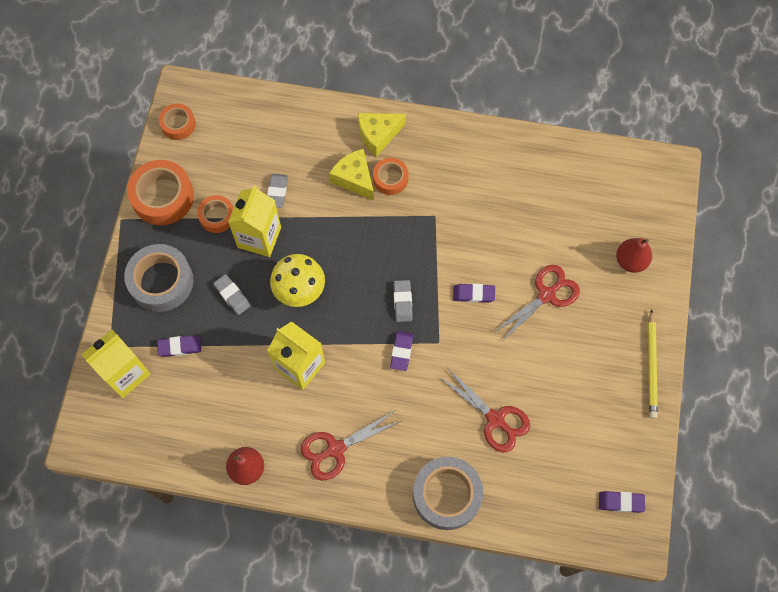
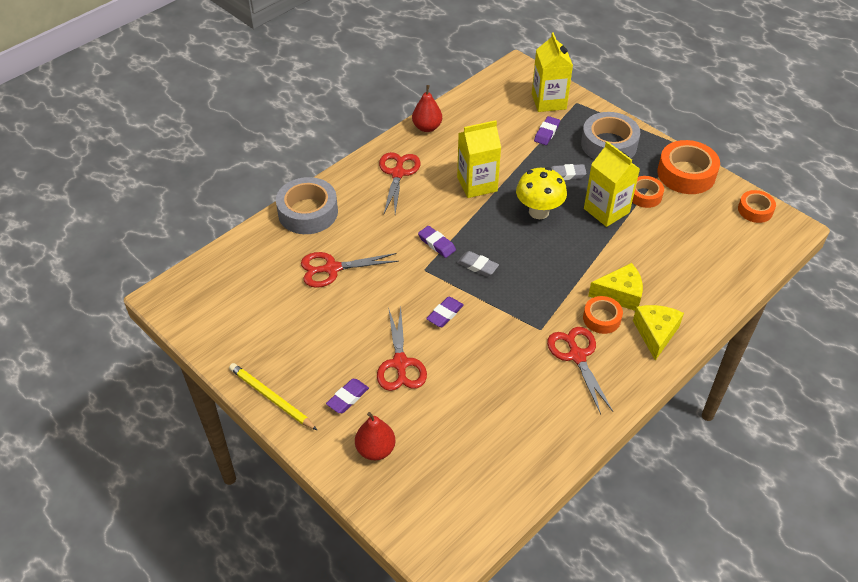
camera: 125 degrees right, 20 degrees down
grey eraser [267,174,288,208] -> none
purple eraser [599,491,645,513] -> purple eraser moved to [326,379,369,413]
none -> red scissors [547,327,613,414]

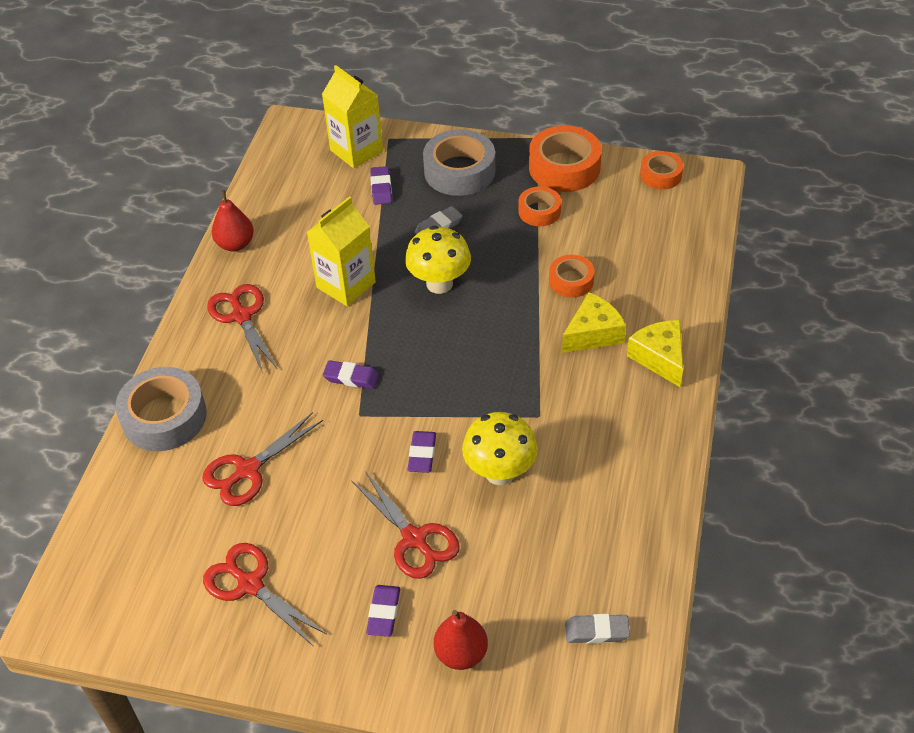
camera: 30 degrees left, 0 degrees up
yellow pencil [229,363,317,430] -> none
grey eraser [457,251,499,276] -> grey eraser moved to [565,614,630,644]
red scissors [547,327,613,414] -> red scissors moved to [203,543,327,647]
orange tape [583,296,623,334] -> orange tape moved to [549,255,595,298]
yellow carton [584,141,640,227] -> none
none -> yellow mushroom [462,412,538,485]

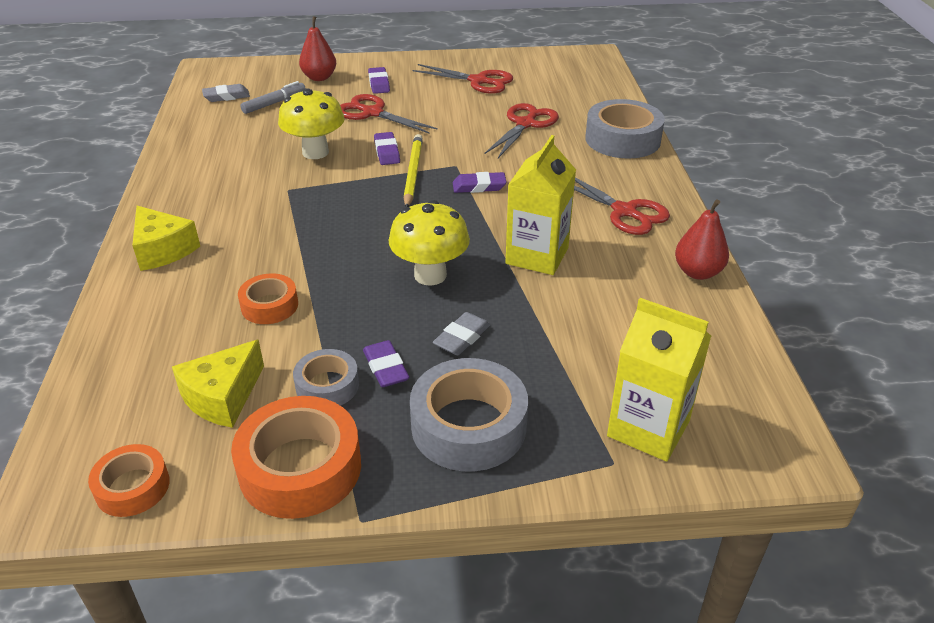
camera: 160 degrees right, 10 degrees down
purple eraser [370,166,392,205] -> purple eraser moved to [363,340,409,387]
orange tape [518,187,561,226] -> grey tape [293,349,359,406]
yellow cheese [562,292,626,353] -> yellow cheese moved to [172,340,264,428]
none -> grey marker [240,81,306,114]
none -> yellow pencil [404,134,423,207]

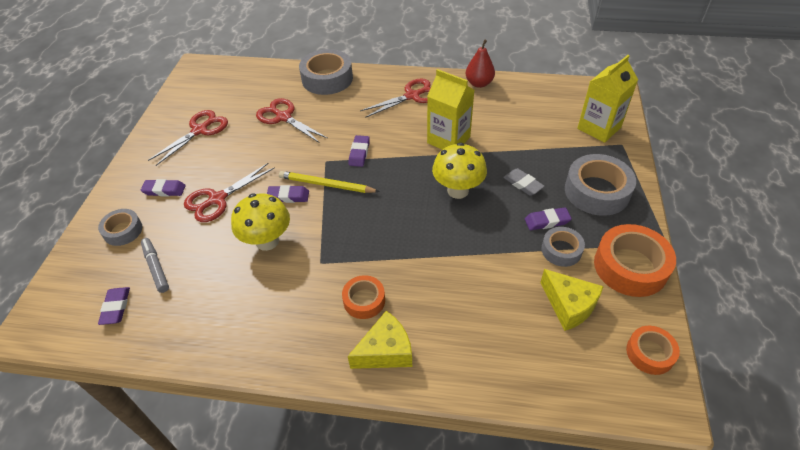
camera: 75 degrees left, 10 degrees up
grey eraser [202,84,250,102] -> purple eraser [98,287,130,325]
orange tape [238,273,298,324] -> orange tape moved to [342,275,385,319]
red pear [299,16,336,81] -> grey tape [98,209,143,246]

